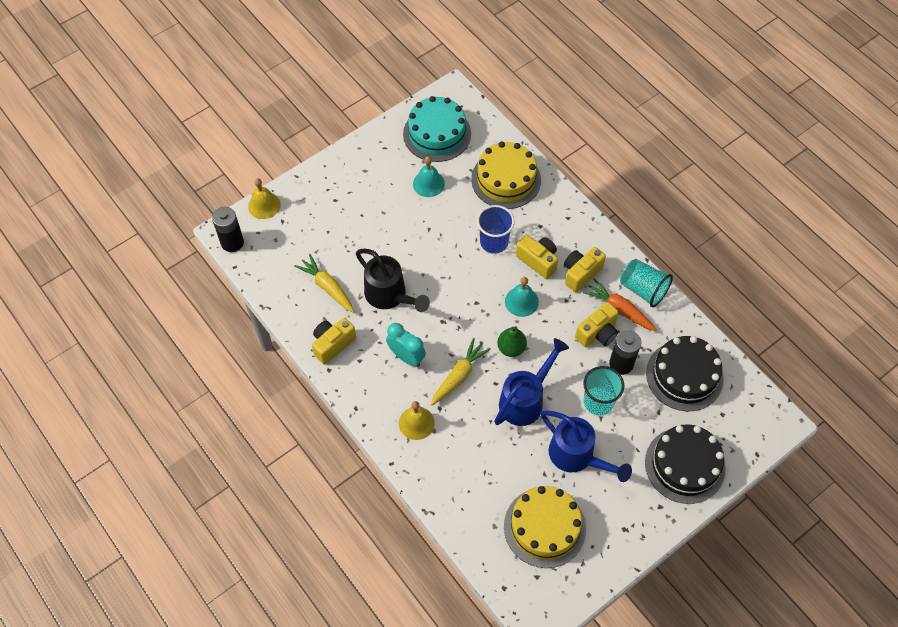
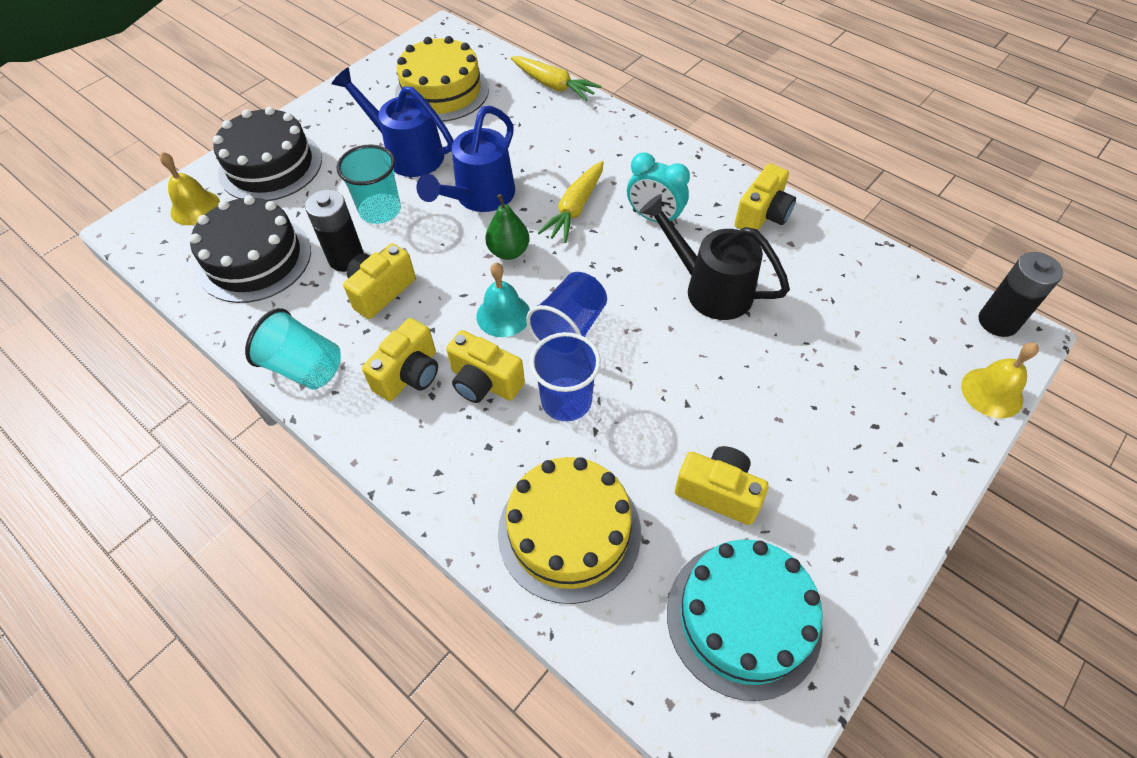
camera: 170 degrees right, 5 degrees down
yellow carrot [294,254,355,313] -> yellow carrot moved to [511,56,601,101]
yellow bell [399,401,435,440] -> yellow bell moved to [160,152,220,225]
turquoise bell [413,156,445,197] -> yellow camera [675,446,769,525]
orange carrot [583,278,657,331] -> none
none -> blue cup [526,272,607,343]

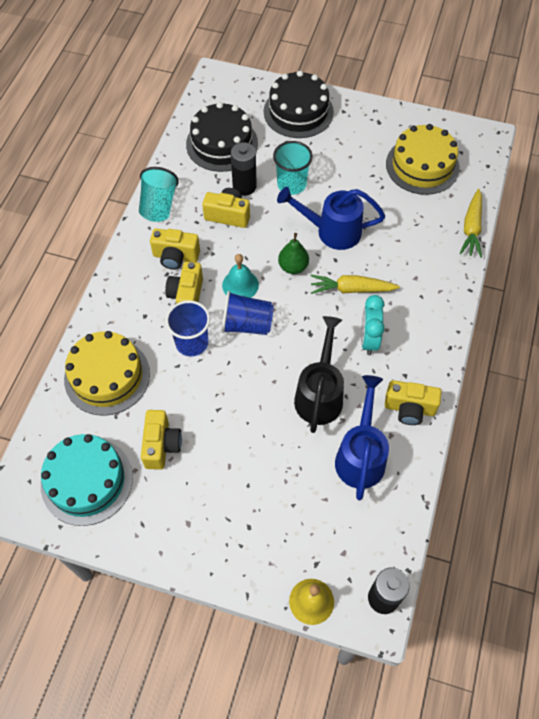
camera: 65 degrees right, 5 degrees up
yellow bell [160,152,220,225] -> none
blue watering can [332,67,454,177] -> blue watering can moved to [335,375,389,500]

